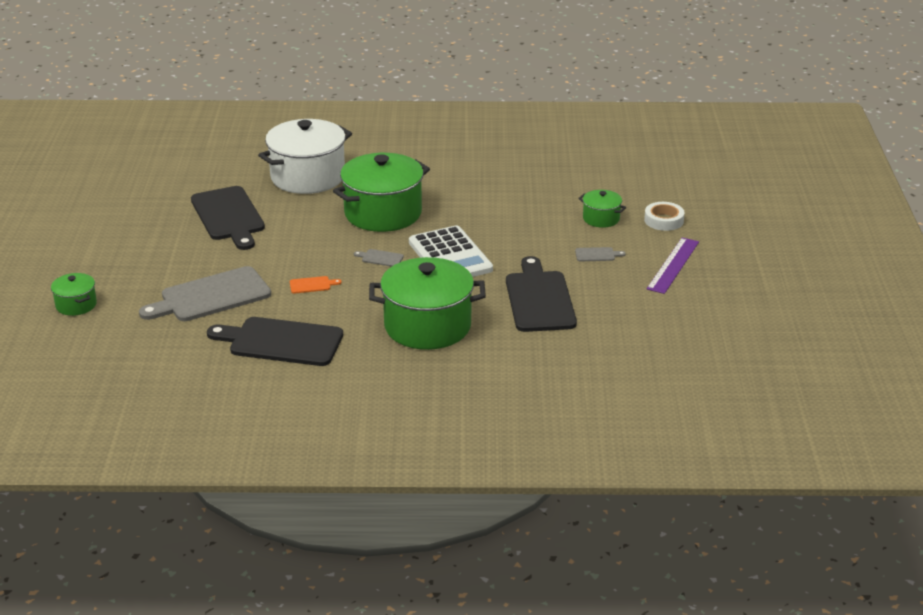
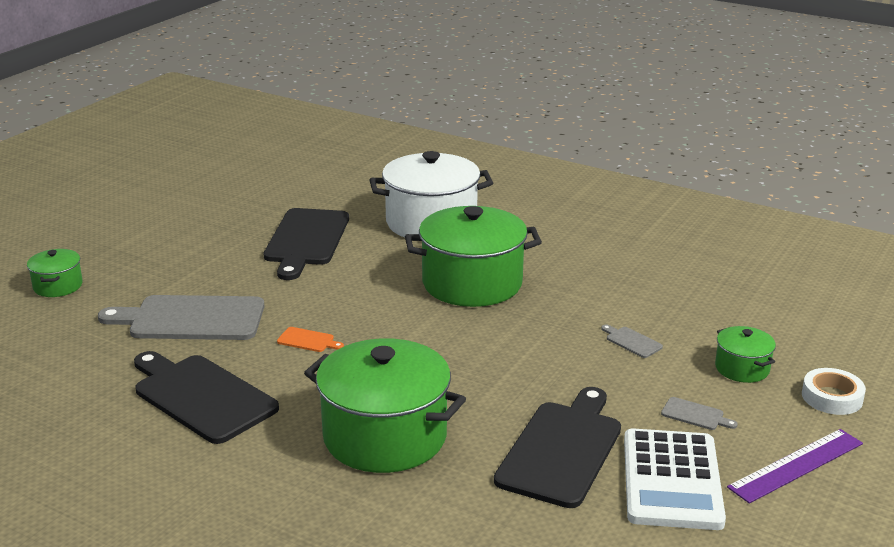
camera: 30 degrees right, 5 degrees down
grey cutting board [354,249,404,267] -> grey cutting board moved to [601,324,663,358]
white calculator [409,226,493,277] -> white calculator moved to [624,428,726,530]

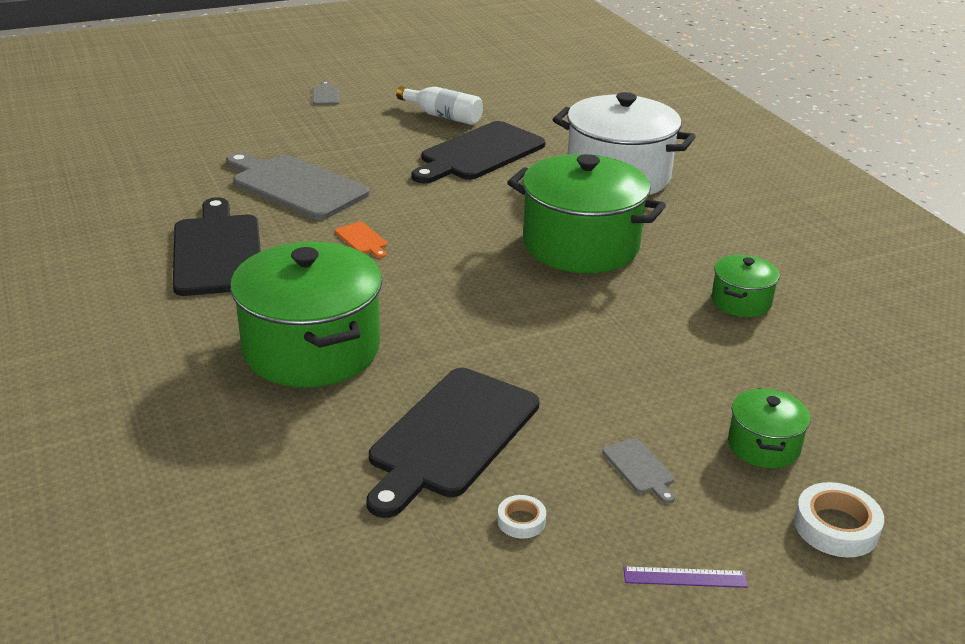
camera: 35 degrees right, 5 degrees up
green pot [27,249,83,297] -> green pot moved to [712,255,780,317]
black cutting board [494,387,621,508] -> black cutting board turned 150 degrees clockwise [367,368,540,518]
grey cutting board [601,324,663,358] -> grey cutting board moved to [313,81,339,105]
white calculator [624,428,726,530] -> white tape [497,495,546,539]
purple ruler [727,429,863,504] -> purple ruler [623,566,748,588], size x0.53
none -> white bottle [396,86,483,125]

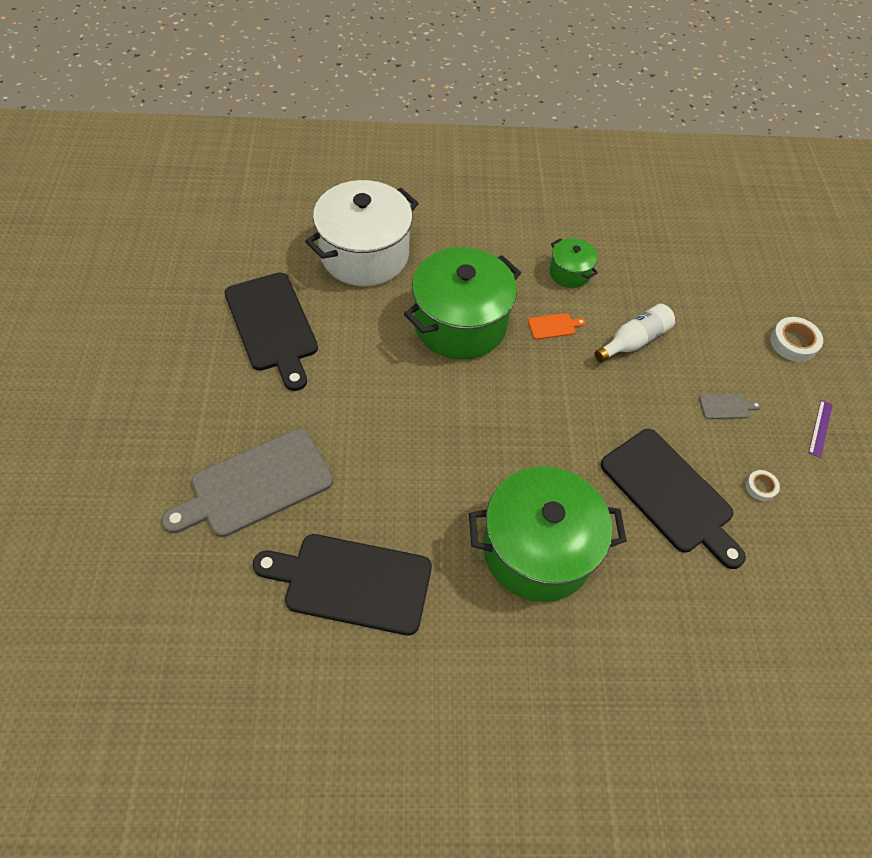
camera: 70 degrees left, 25 degrees up
grey cutting board [313,81,339,105] -> none
orange cutting board [335,222,387,258] -> orange cutting board moved to [528,313,586,339]
white bottle [396,86,483,125] -> white bottle moved to [595,303,675,362]
green pot [728,388,811,468] -> none

